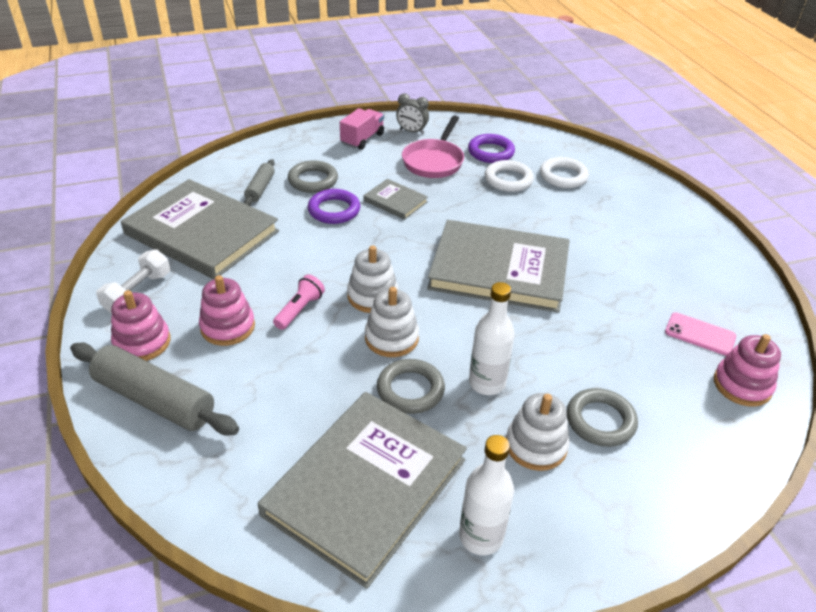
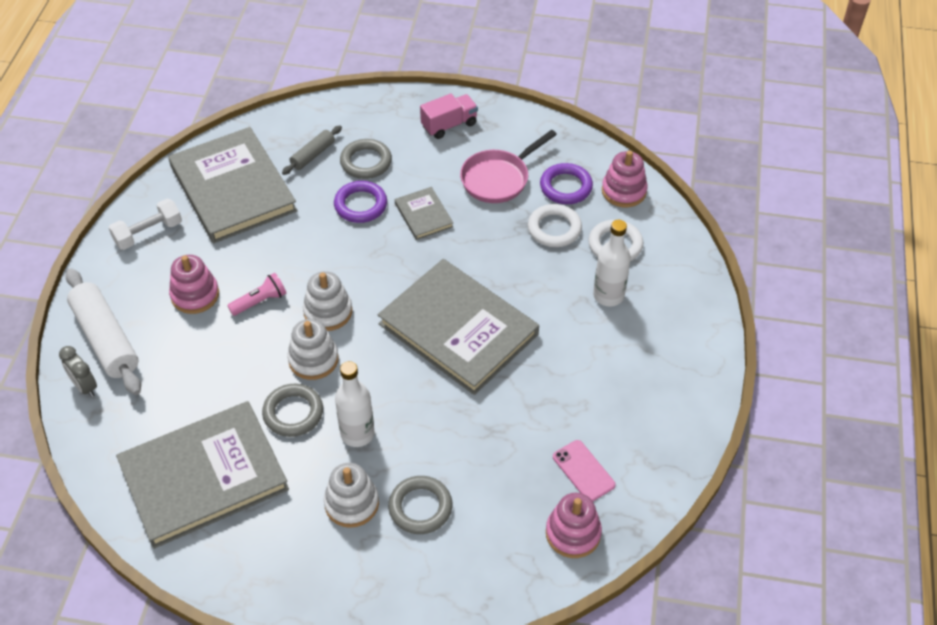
camera: 30 degrees right, 10 degrees up
grey rolling pin [70,343,239,435] -> white rolling pin [66,268,141,395]
pink stacking toy [111,290,171,361] -> pink stacking toy moved to [602,150,648,207]
grey clock [396,93,429,134] -> grey clock moved to [59,346,97,397]
white bottle [459,435,514,555] -> white bottle moved to [593,220,631,307]

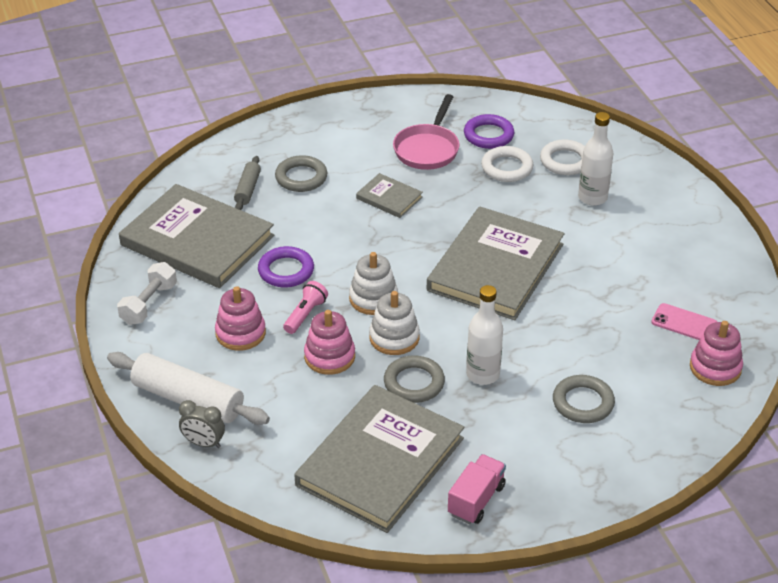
camera: 30 degrees left, 10 degrees down
white stacking toy [324,463,379,528] -> none
purple ring [334,181,387,223] -> purple ring moved to [258,246,314,287]
grey book [378,259,539,395] -> grey book turned 75 degrees counterclockwise [427,206,565,320]
pink truck [420,94,478,139] -> pink truck moved to [448,454,506,524]
pink stacking toy [602,150,648,207] -> pink stacking toy moved to [304,310,355,375]

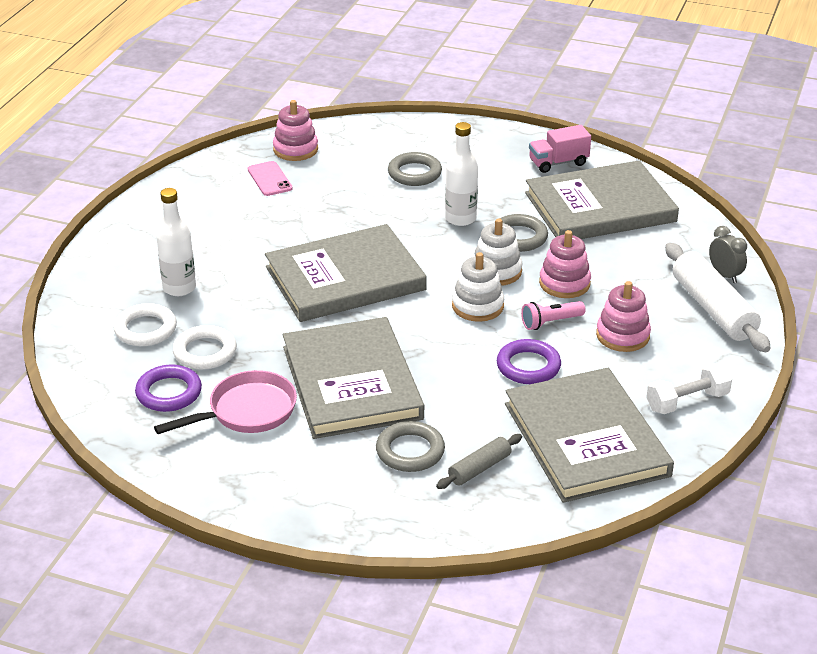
camera: 140 degrees left, 5 degrees down
grey book [356,173,423,218] -> grey book [283,317,424,439], size x2.23

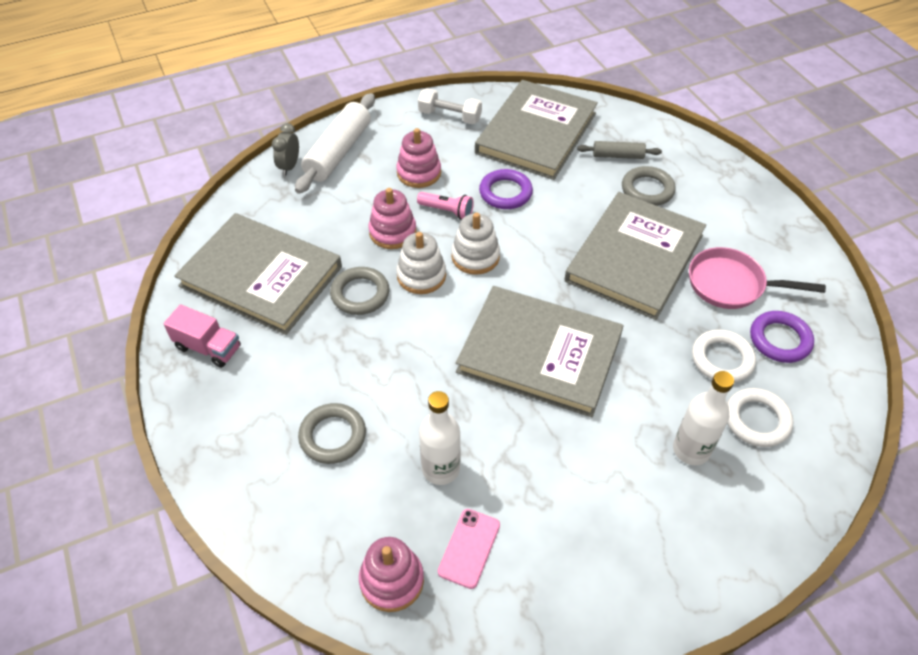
camera: 135 degrees left, 15 degrees up
white bottle [445,122,478,226] -> white bottle moved to [419,391,461,485]

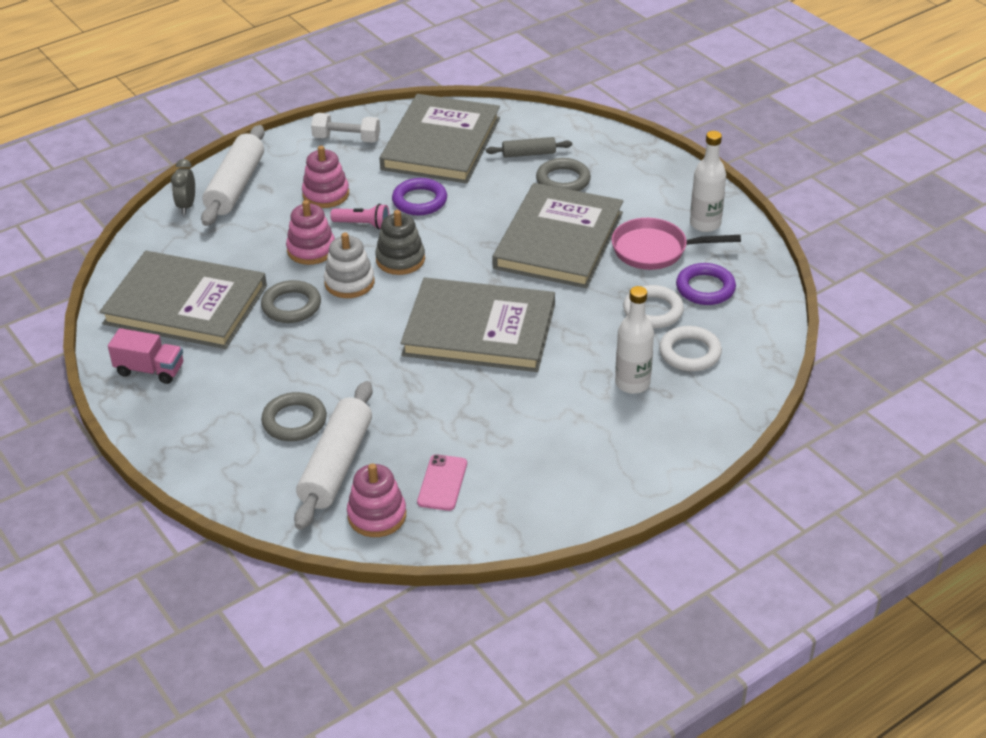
camera: 10 degrees left, 10 degrees down
white bottle [419,391,461,485] -> white bottle moved to [690,131,726,232]
white stacking toy [451,212,500,275] -> grey stacking toy [375,210,425,275]
none -> white rolling pin [294,381,373,530]

